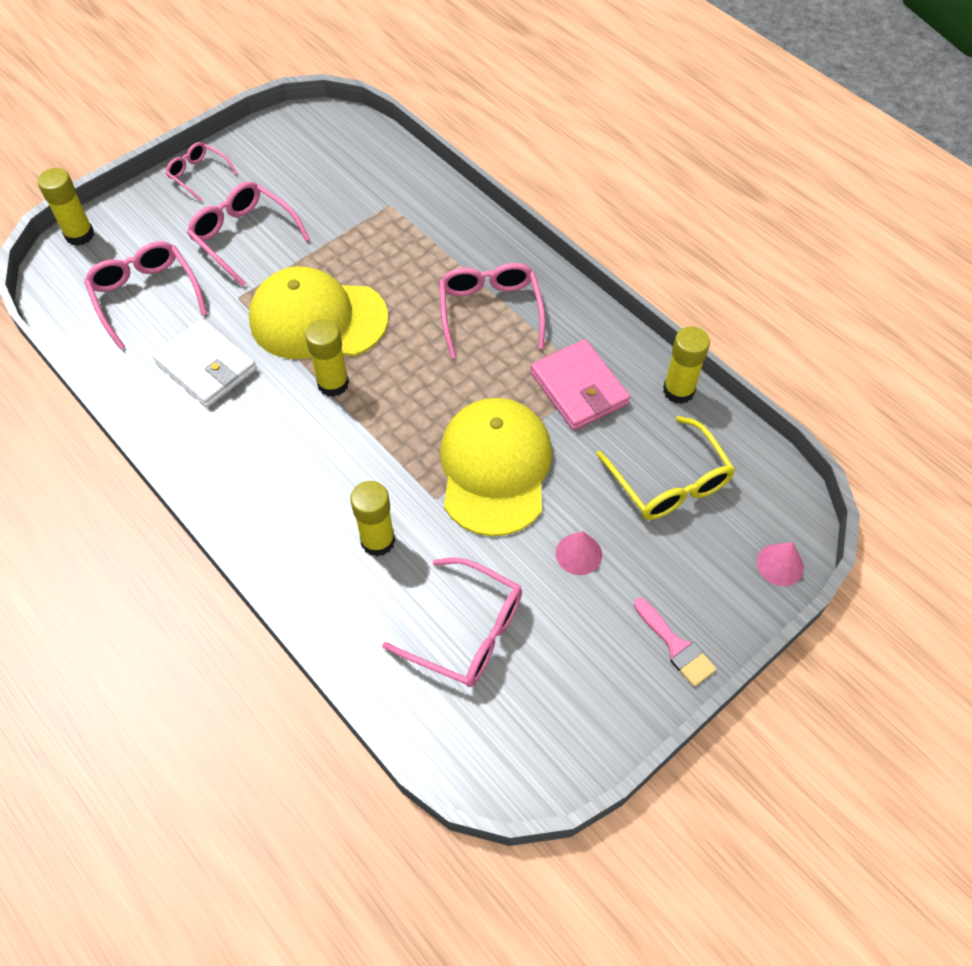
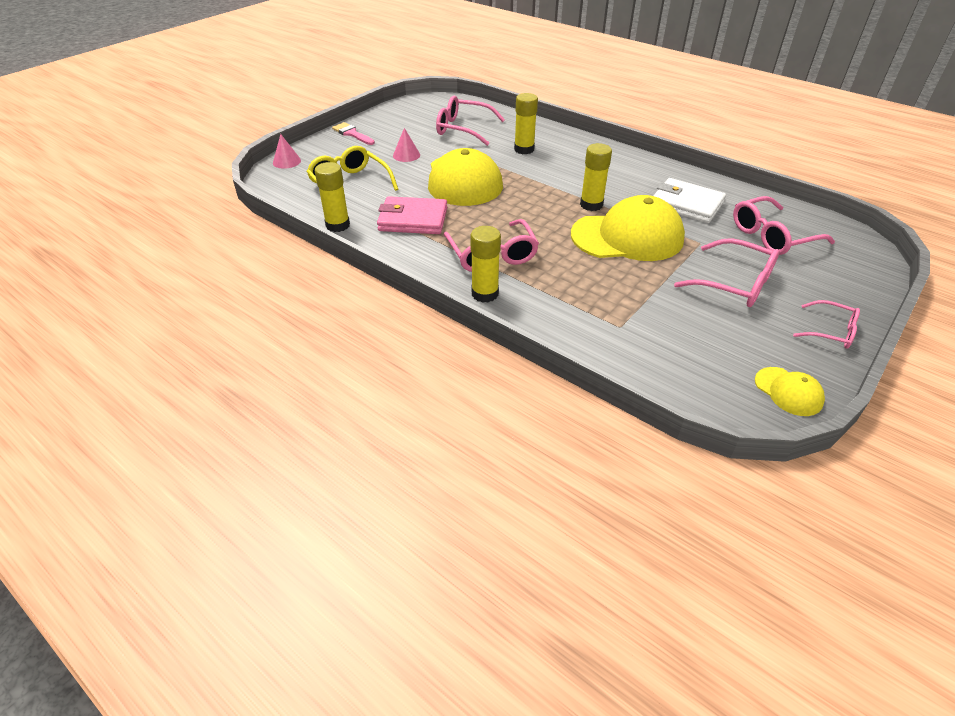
camera: 170 degrees right, 15 degrees down
yellow glue stick [38,168,94,246] -> yellow glue stick moved to [470,226,501,303]
pink glasses [84,241,207,350] -> pink glasses turned 105 degrees clockwise [733,196,835,255]
pink wallet [530,339,630,430] -> pink wallet turned 45 degrees counterclockwise [377,196,447,234]
none -> yellow cap [755,367,825,416]

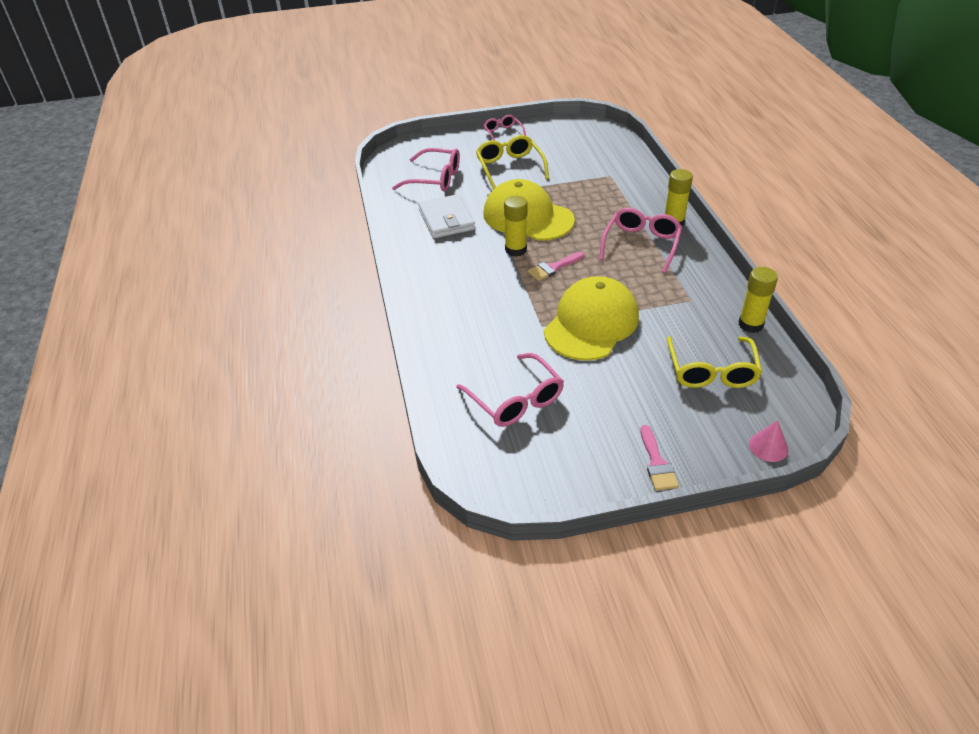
camera: 140 degrees left, 0 degrees up
pink wallet [377,196,447,234] -> none
pink cone [393,128,420,162] -> none
yellow glue stick [514,93,538,154] -> none
pink glasses [674,238,779,307] -> yellow glasses [476,135,549,190]
yellow cap [755,367,825,416] -> none
none -> pink brush [527,252,584,281]

